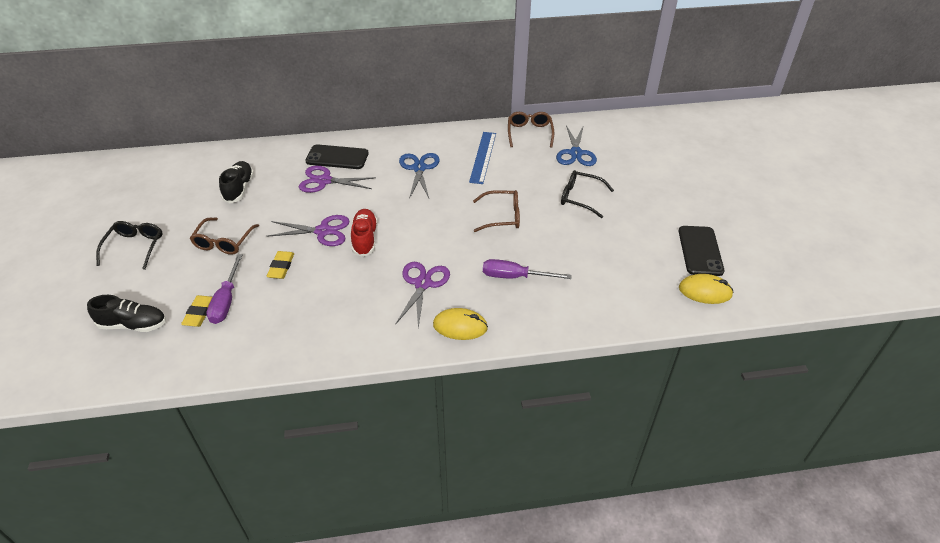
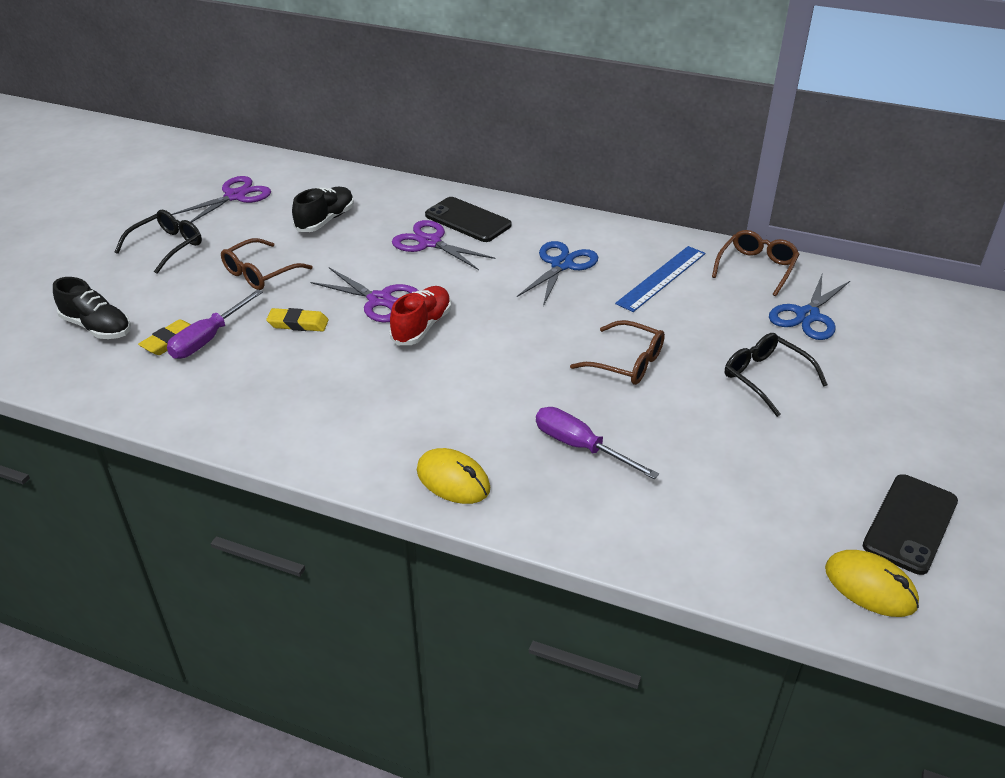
camera: 30 degrees right, 5 degrees down
yellow eraser [266,251,294,279] -> yellow eraser turned 60 degrees clockwise [266,308,329,331]
purple scissors [395,262,450,328] -> purple scissors moved to [172,176,271,223]

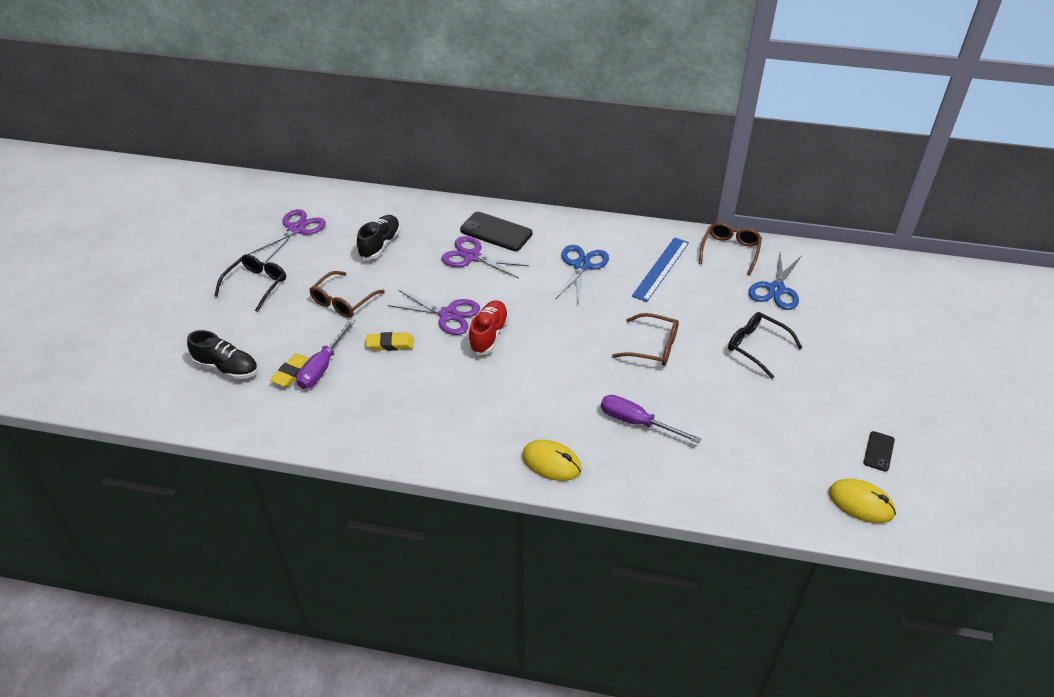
camera: 10 degrees left, 5 degrees up
black phone [863,474,958,575] -> black phone [864,431,895,471], size x0.54

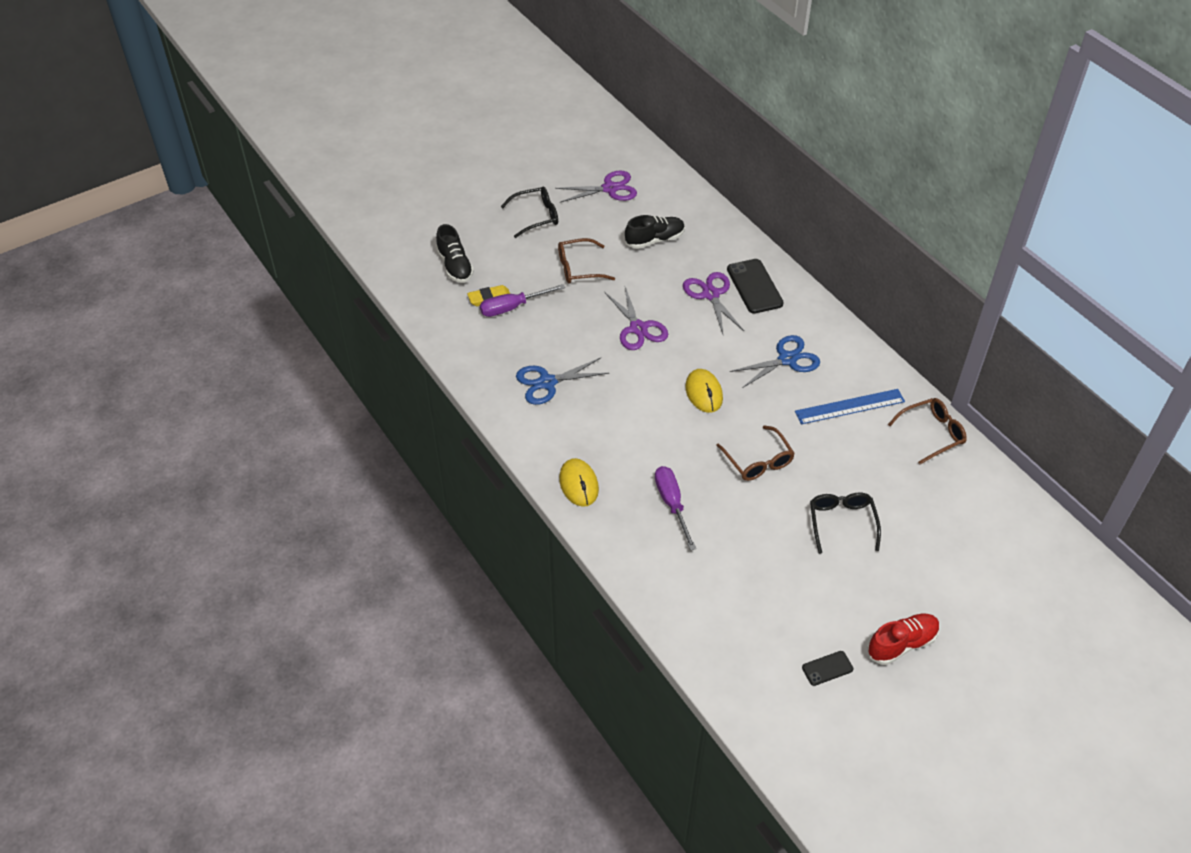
camera: 45 degrees right, 5 degrees up
yellow eraser [366,332,413,351] -> none
red shoe [468,300,509,355] -> red shoe moved to [867,614,940,665]
blue scissors [748,253,801,310] -> blue scissors moved to [516,358,609,405]
yellow mouse [829,479,896,523] -> yellow mouse moved to [685,369,723,413]

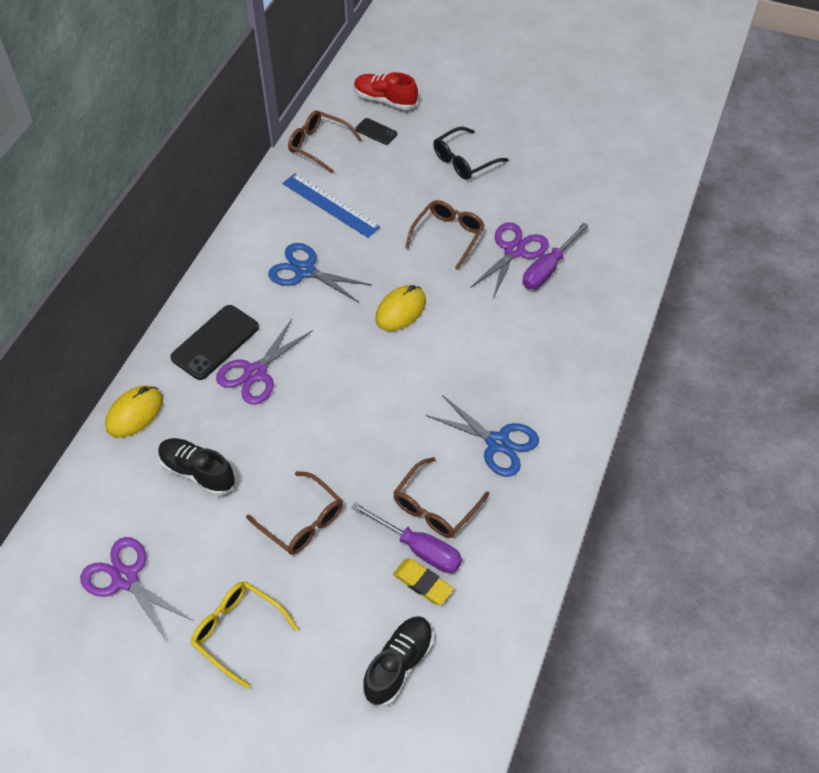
camera: 125 degrees left, 5 degrees up
black glasses [501,187,558,238] -> yellow glasses [191,581,298,689]
yellow mouse [559,458,599,507] -> yellow mouse moved to [105,385,163,438]
purple scissors [604,287,668,350] -> purple scissors moved to [470,222,549,299]
black phone [802,651,853,686] -> black phone moved to [355,118,397,145]
red shoe [867,614,940,665] -> red shoe moved to [354,72,418,110]
none -> brown glasses [393,457,489,538]

